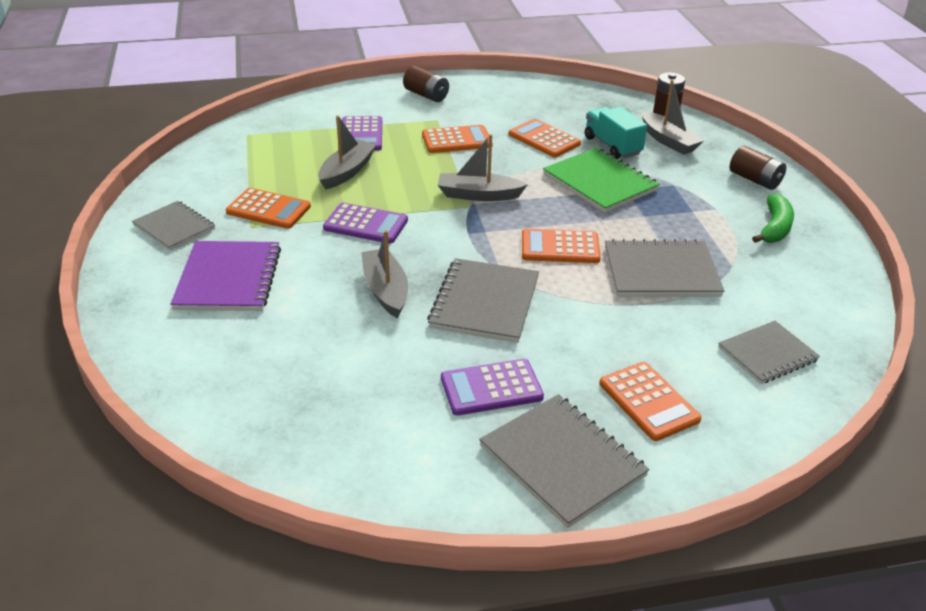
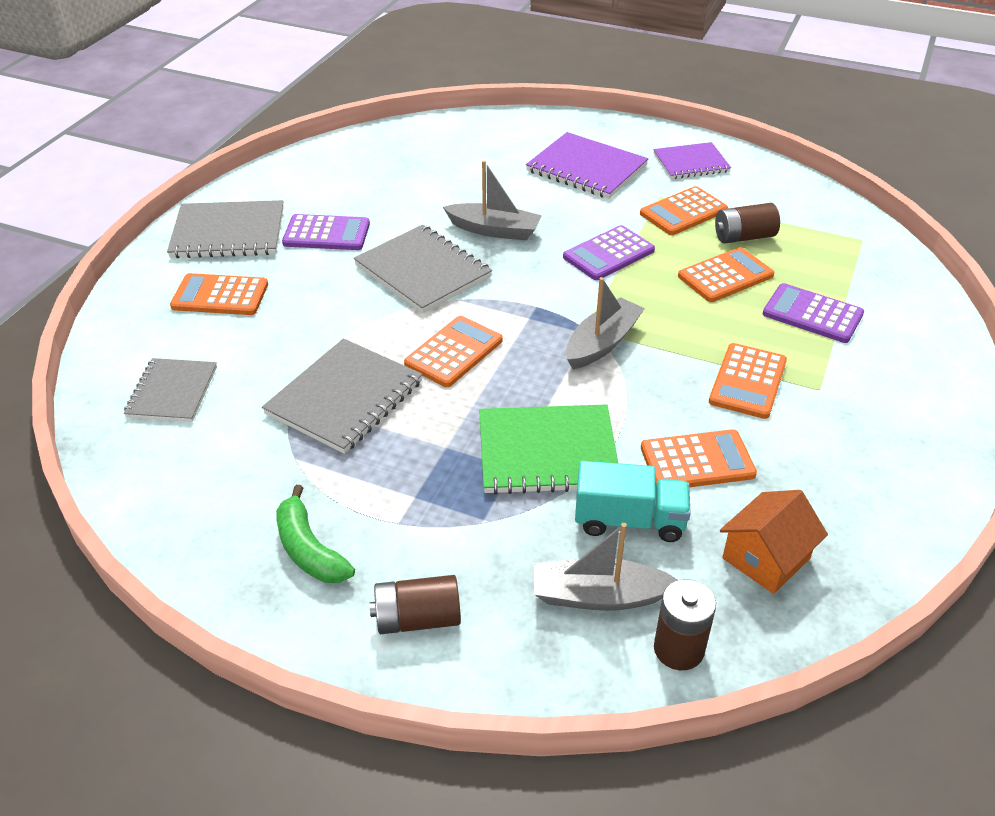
camera: 125 degrees right, 5 degrees up
grey notebook [132,201,215,251] -> purple notebook [653,142,731,179]
grey boat [318,115,376,190] -> orange calculator [678,247,774,302]
brown battery [403,66,449,102] -> brown battery moved to [715,203,780,244]
purple calculator [441,359,544,416] -> purple calculator turned 75 degrees clockwise [282,214,370,250]
none -> orange house [720,490,828,594]

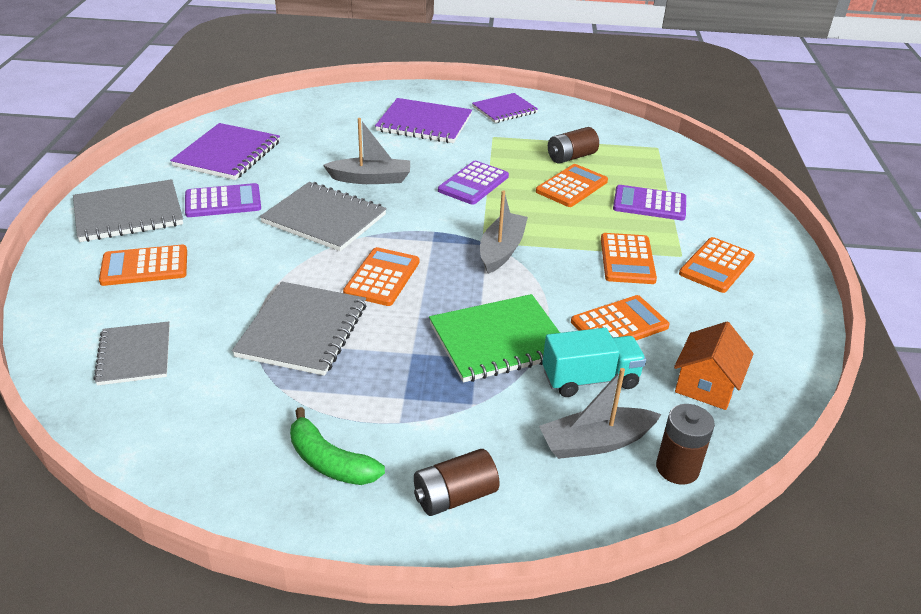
camera: 20 degrees left, 5 degrees down
orange calculator [640,186,728,235] -> orange calculator moved to [679,237,755,293]
none -> purple notebook [170,123,280,180]

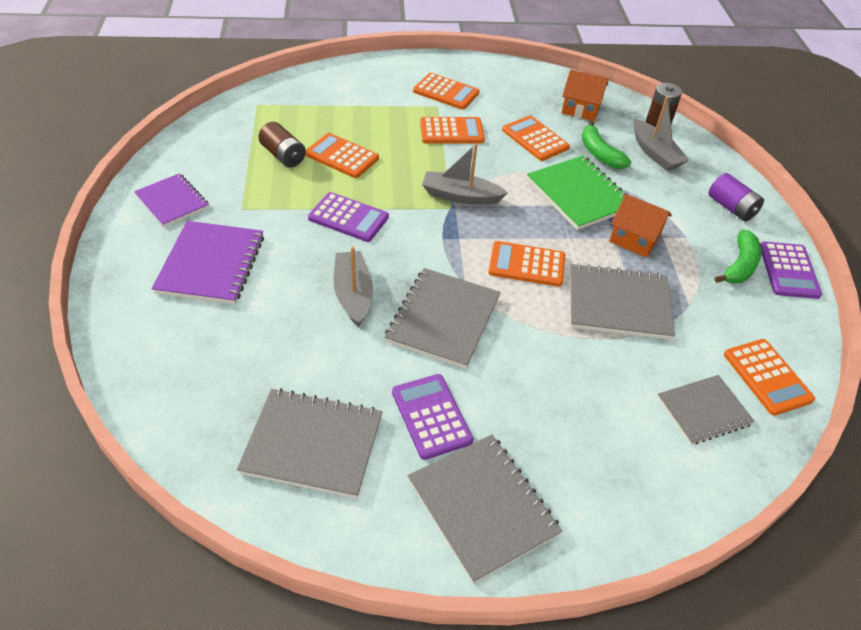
camera: 100 degrees left, 10 degrees up
orange calculator [99,245,187,286] -> orange calculator moved to [724,339,815,416]
purple notebook [170,123,280,180] -> grey notebook [237,388,382,499]
brown battery [414,449,500,516] -> purple battery [708,173,764,221]
turquoise truck [542,328,646,397] -> green banana [582,121,631,169]
purple calculator [613,185,686,220] -> purple calculator moved to [760,242,822,299]
none -> orange house [609,194,672,257]

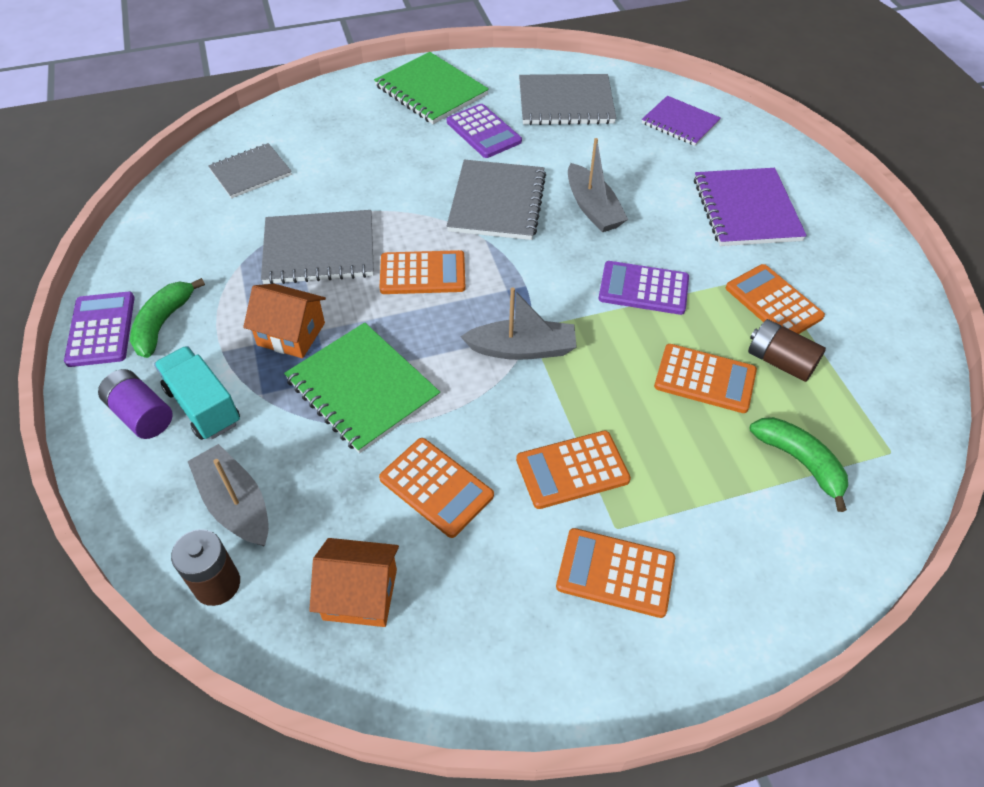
camera: 170 degrees right, 5 degrees up
purple notebook [134,173,209,227] -> purple notebook moved to [642,96,721,146]
grey notebook [408,435,562,584] -> green notebook [374,52,489,124]
green banana [582,121,631,169] -> green banana moved to [750,417,848,512]
orange calculator [724,339,815,416] -> orange calculator moved to [726,264,825,334]
none -> turquoise truck [154,346,240,440]

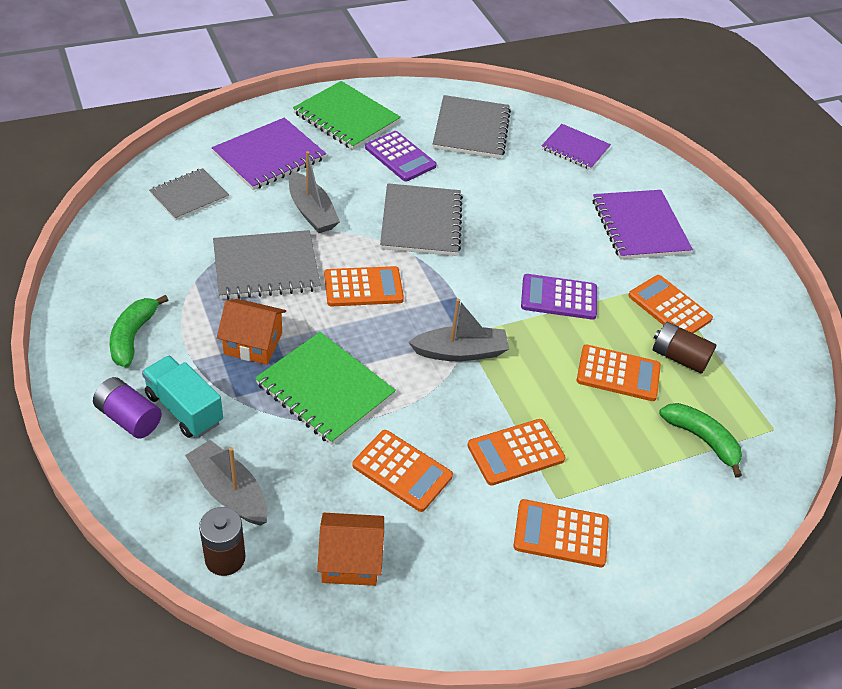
camera: 10 degrees left, 5 degrees down
purple calculator [64,292,134,367] -> none
grey notebook [519,74,616,125] -> grey notebook turned 75 degrees counterclockwise [433,95,511,159]
grey boat [568,138,628,232] -> grey boat moved to [289,151,340,233]
none -> purple notebook [212,118,326,190]

